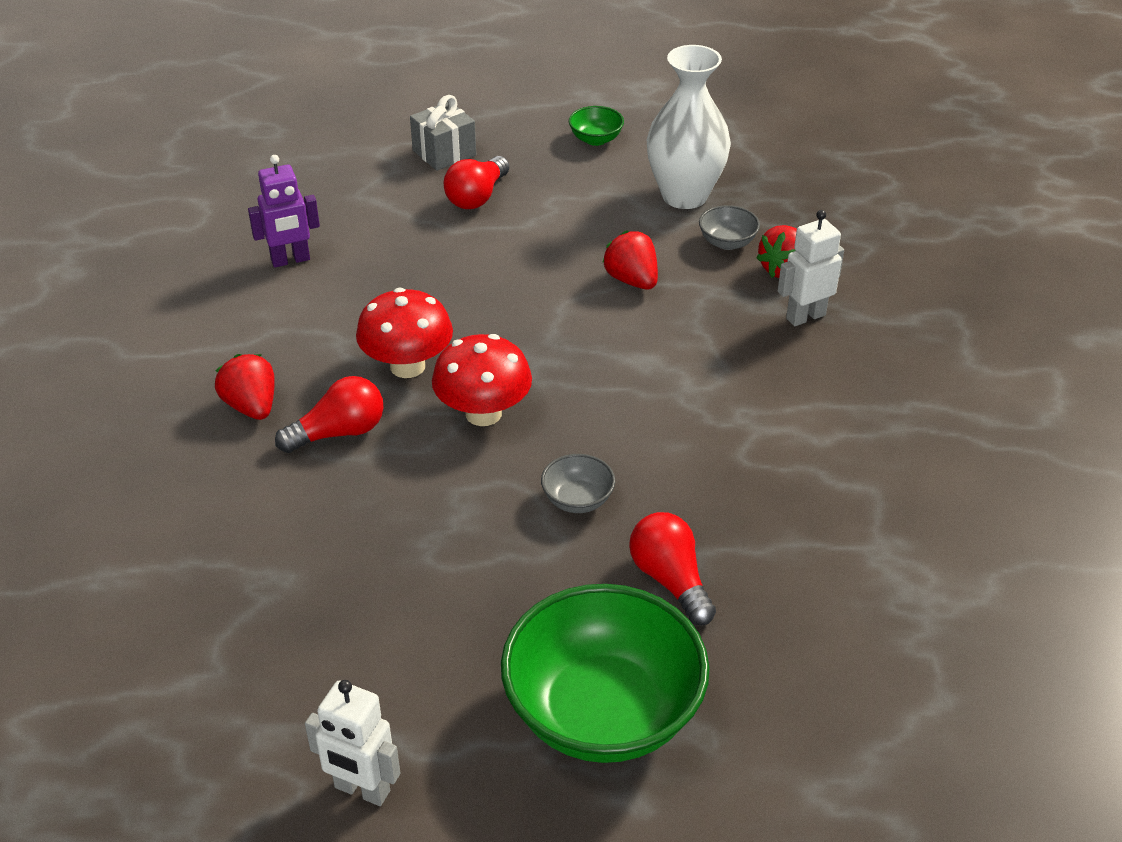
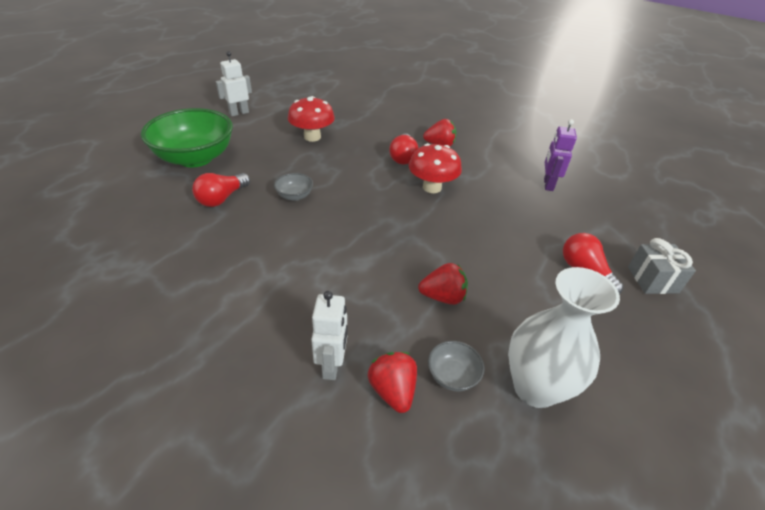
camera: 120 degrees right, 0 degrees up
red mushroom [432,334,532,426] -> red mushroom moved to [288,96,335,142]
green bowl [569,106,624,146] -> none
red light bulb [629,512,716,626] -> red light bulb turned 120 degrees clockwise [192,173,250,207]

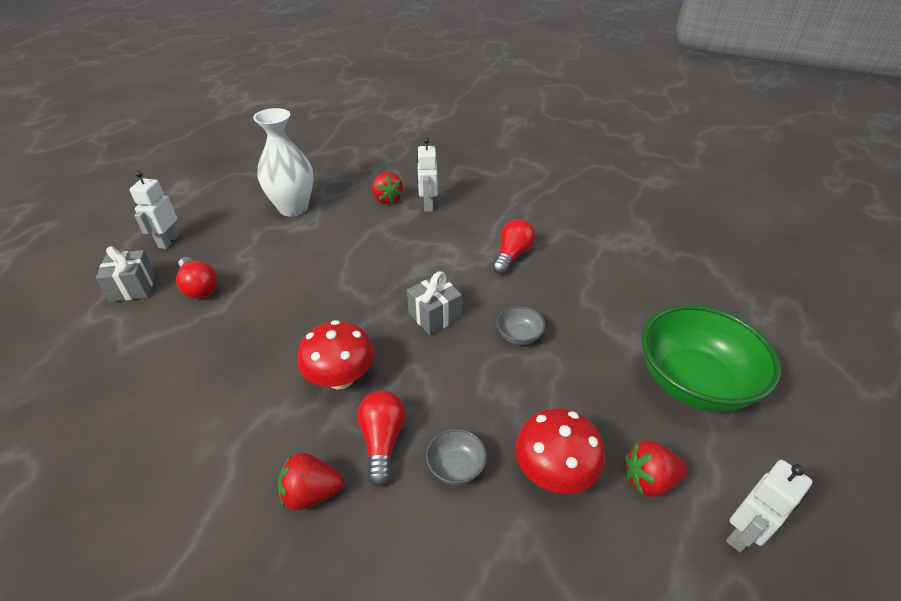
camera: 175 degrees right, 0 degrees up
red light bulb [192,173,250,207] -> red light bulb moved to [492,219,536,274]
red strawberry [418,263,468,305] -> red strawberry moved to [625,440,689,497]
grey bowl [428,341,485,391] -> grey bowl moved to [426,429,487,485]
purple robot [544,119,577,191] -> none
none -> white robot [129,171,179,249]
none -> grey gift [407,271,462,335]

